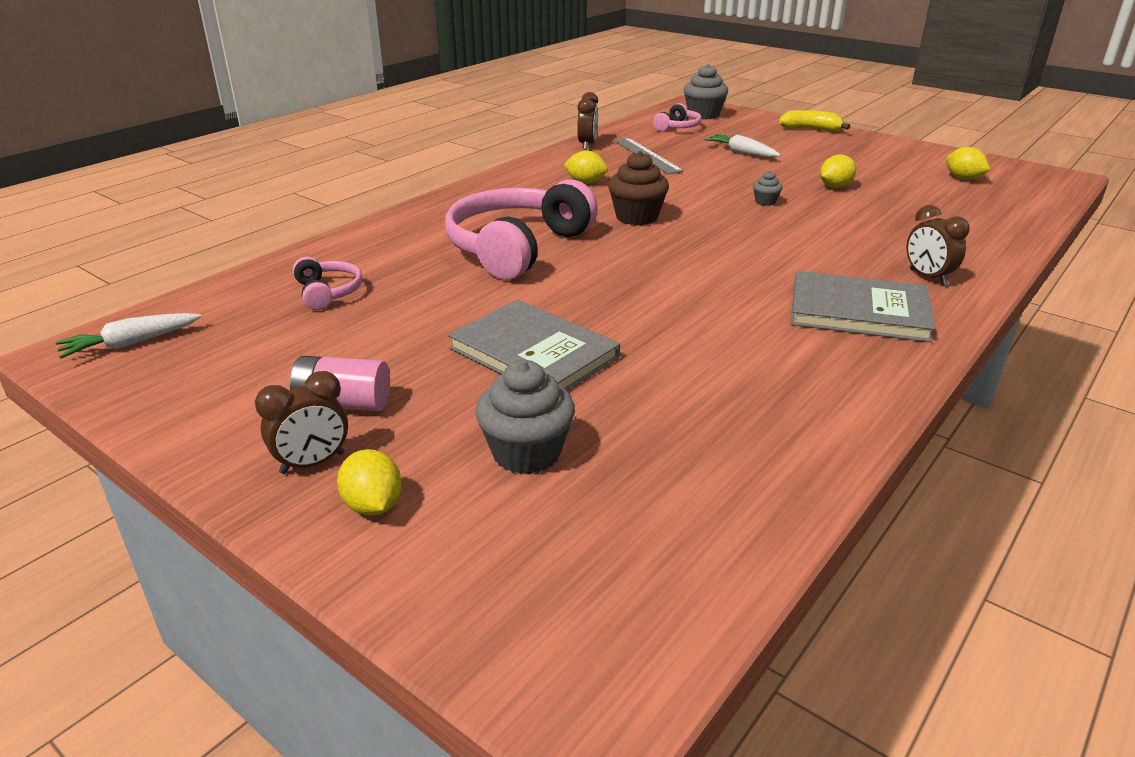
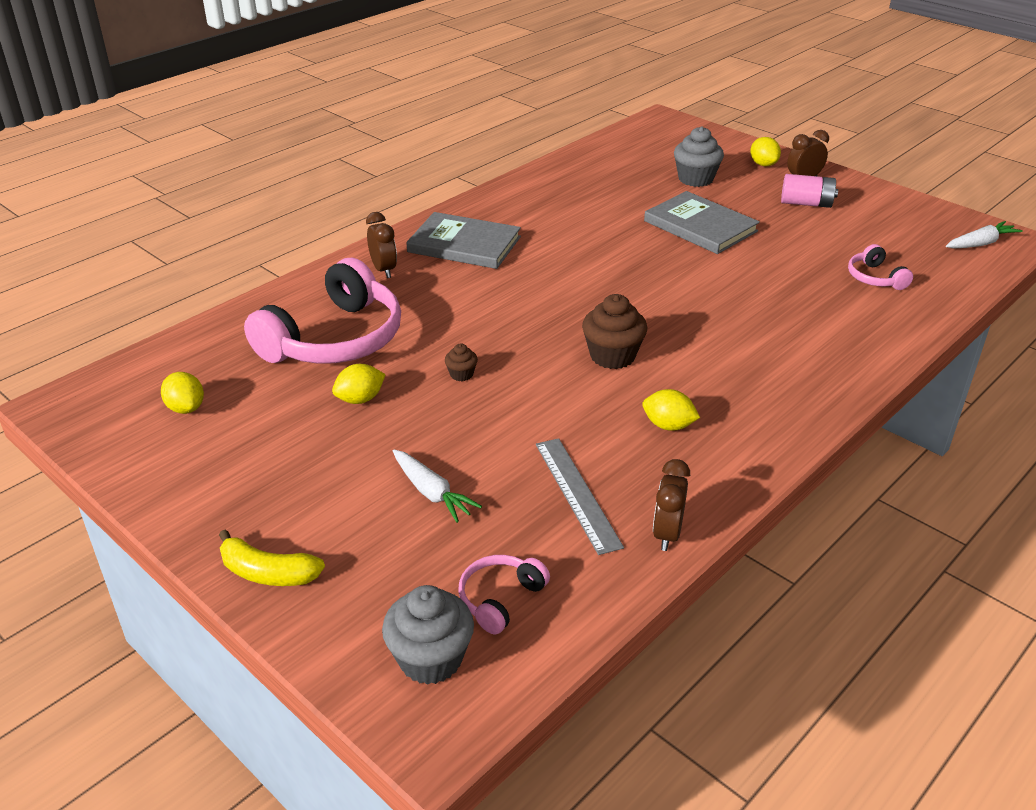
camera: 175 degrees left, 5 degrees up
pink headphones [445,179,598,280] -> pink headphones moved to [244,258,401,364]
grey cupcake [753,171,783,206] -> brown cupcake [445,343,478,381]

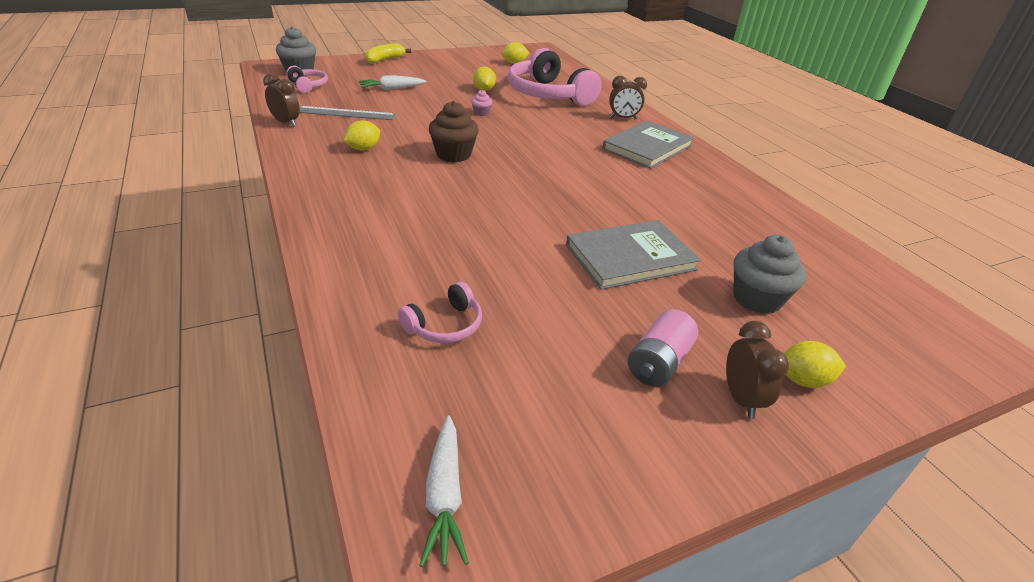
camera: 110 degrees right, 0 degrees up
brown cupcake [445,343,478,381] -> pink cupcake [471,90,492,116]
pink headphones [848,244,913,290] -> pink headphones turned 135 degrees clockwise [398,282,482,343]

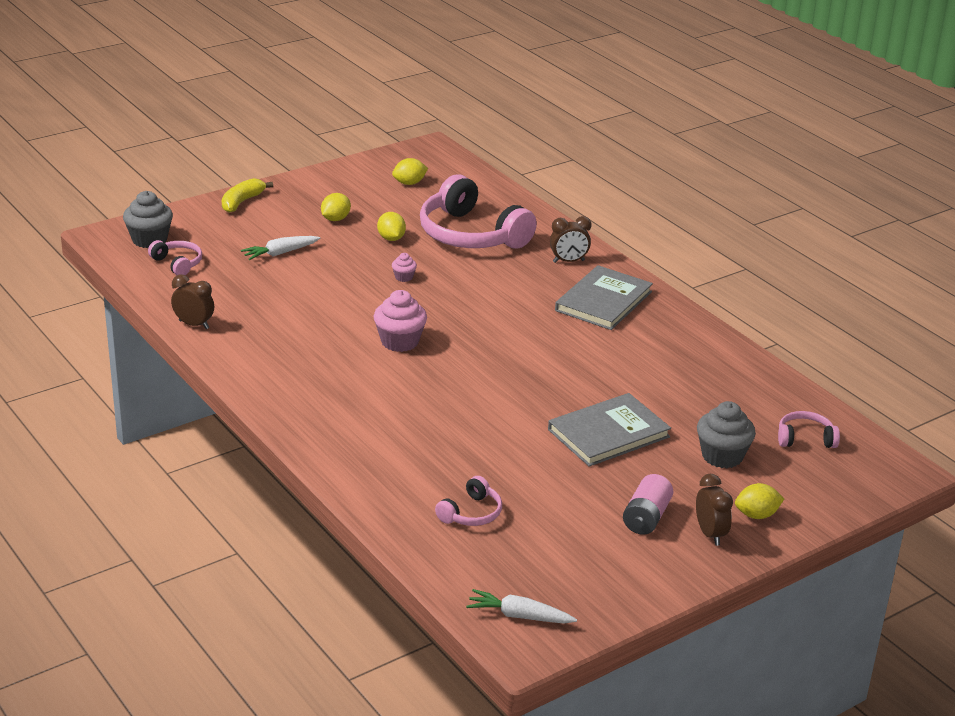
camera: 10 degrees left, 5 degrees down
grey ruler [299,106,396,120] -> none
yellow lemon [343,120,380,150] -> yellow lemon moved to [321,193,351,221]
white carrot [419,416,469,567] -> white carrot turned 120 degrees clockwise [466,589,577,624]
brown cupcake [429,101,479,162] -> pink cupcake [374,290,427,352]
none -> pink headphones [778,411,840,448]

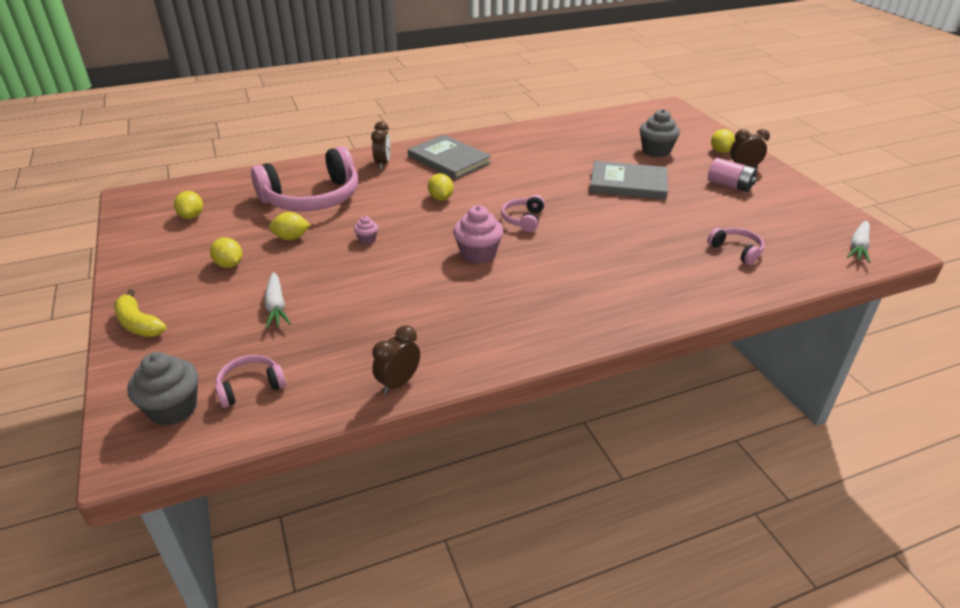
camera: 75 degrees left, 5 degrees up
grey book [548,393,671,467] -> grey book turned 60 degrees counterclockwise [590,161,668,200]
pink headphones [778,411,840,448] -> pink headphones moved to [501,195,545,232]
none -> yellow lemon [428,174,454,200]

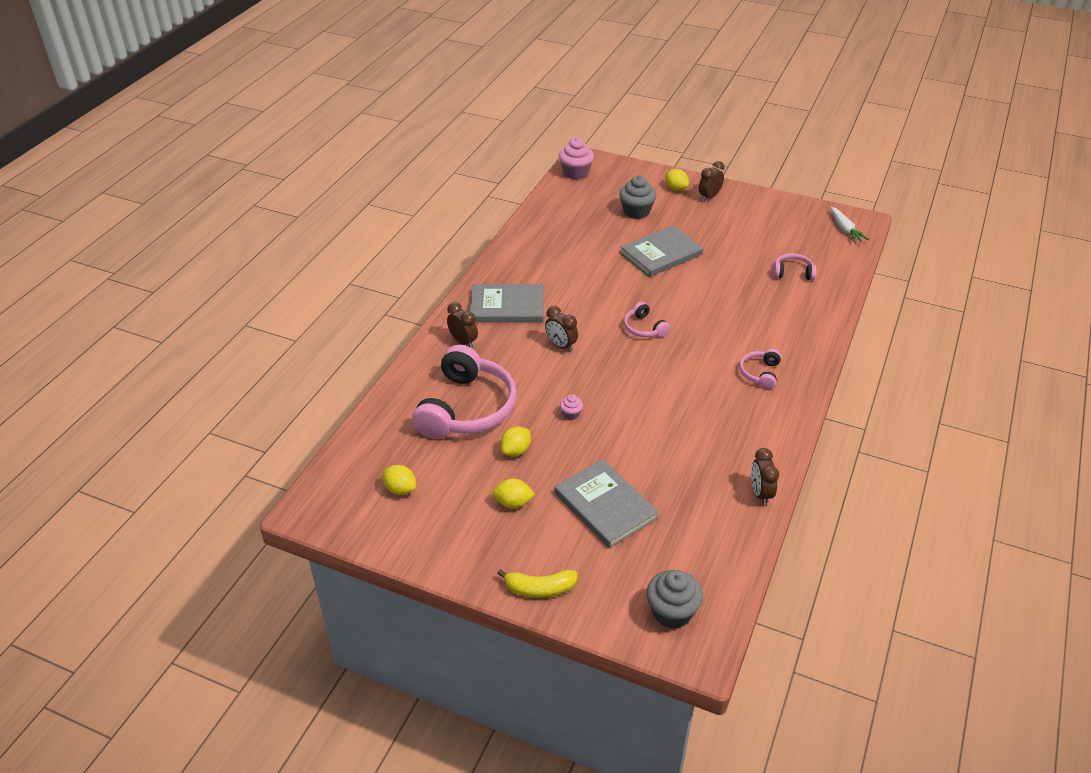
camera: 45 degrees left, 5 degrees up
pink headphones [215,355,286,408] -> pink headphones moved to [739,349,781,389]
white carrot [264,272,291,329] -> grey book [554,459,659,548]
yellow lemon [428,174,454,200] -> brown clock [545,306,578,352]
pink cupcake [453,205,504,264] -> pink cupcake moved to [559,138,594,179]
pink battery [708,158,757,192] -> none

